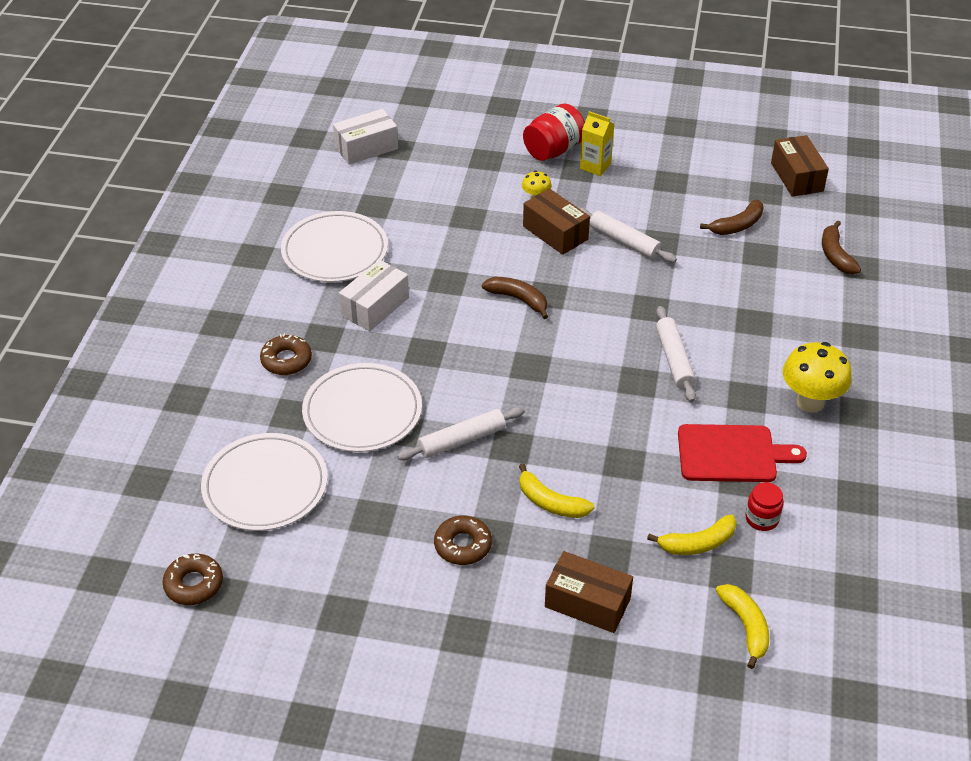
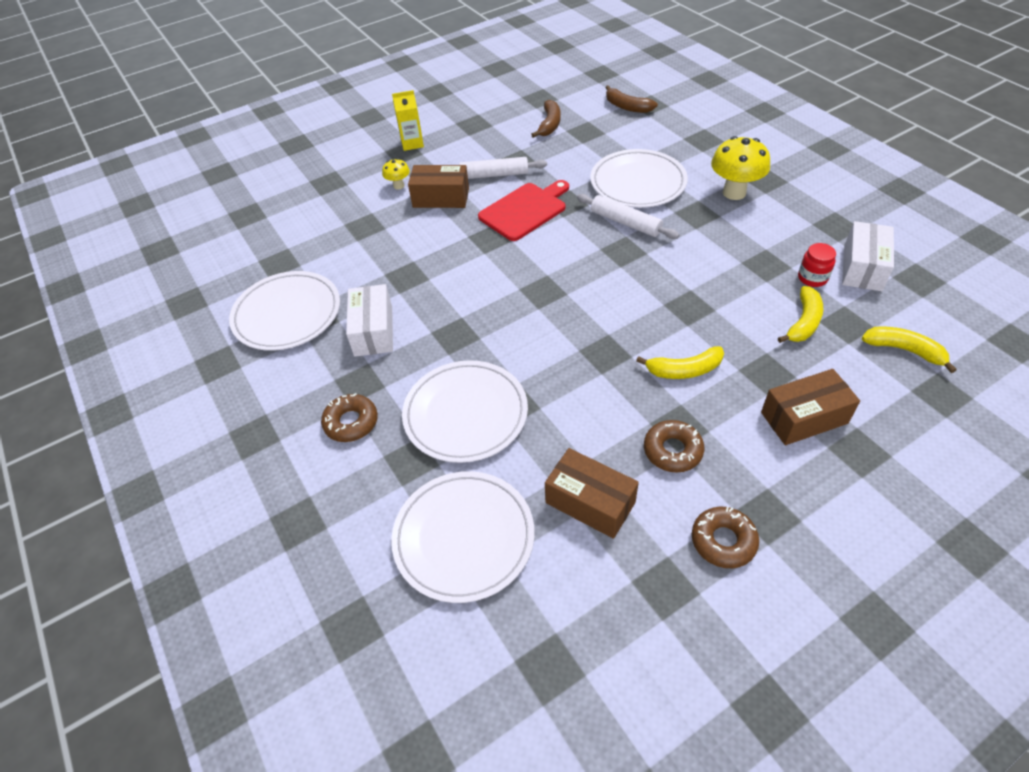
camera: 40 degrees left, 5 degrees up
brown donut [162,554,223,605] -> brown donut moved to [692,507,759,568]
white box [333,109,398,165] -> white box moved to [842,221,894,291]
white rolling pin [397,407,525,461] -> none
brown banana [482,277,548,319] -> none
red jar [523,104,585,161] -> none
red cutting board [678,424,807,482] -> red cutting board moved to [478,180,569,241]
brown box [771,135,829,197] -> brown box moved to [545,448,639,539]
none -> white plate [590,149,688,208]

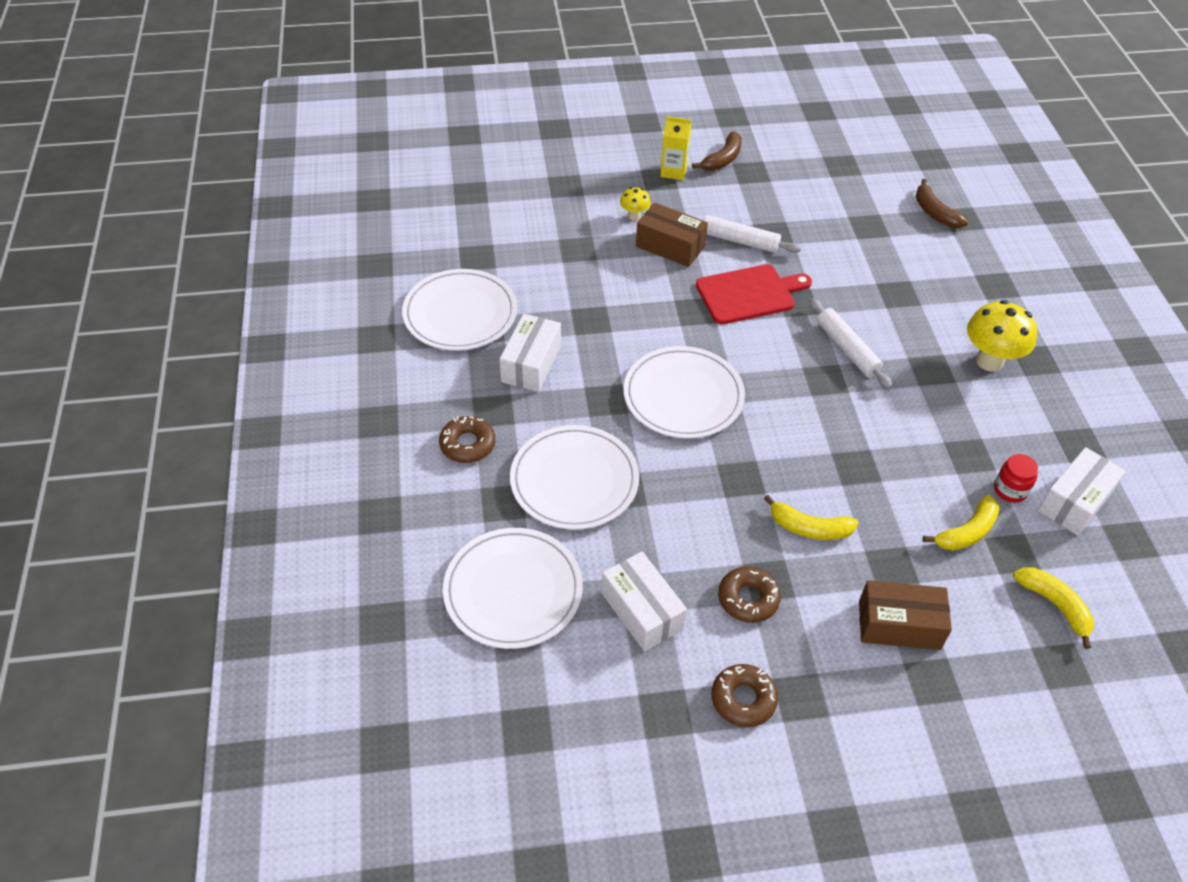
camera: 20 degrees right, 0 degrees up
brown banana [531,100,561,138] -> brown banana moved to [692,132,742,171]
brown box [545,448,639,539] -> white box [602,551,687,652]
white plate [590,149,688,208] -> white plate moved to [624,346,745,438]

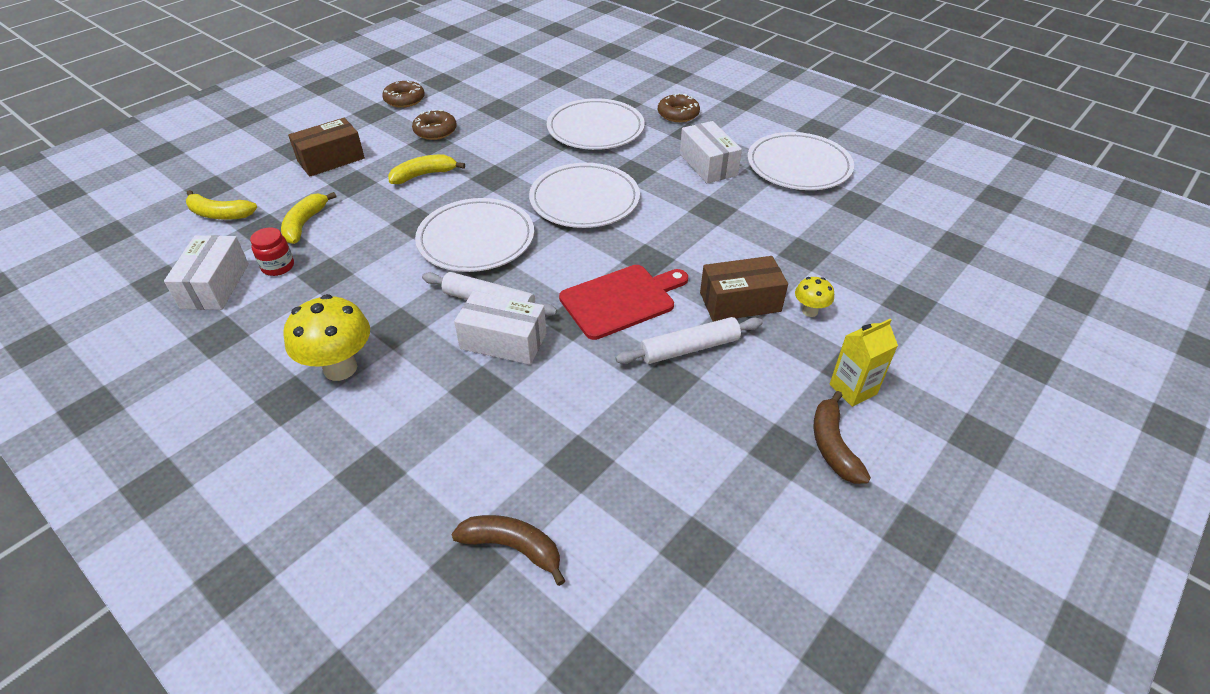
camera: 140 degrees right, 5 degrees down
white plate [443,528,583,649] -> white plate moved to [415,198,534,272]
white box [602,551,687,652] -> white box moved to [454,291,546,365]
red cutting board [696,264,812,324] -> red cutting board turned 150 degrees counterclockwise [559,265,688,340]

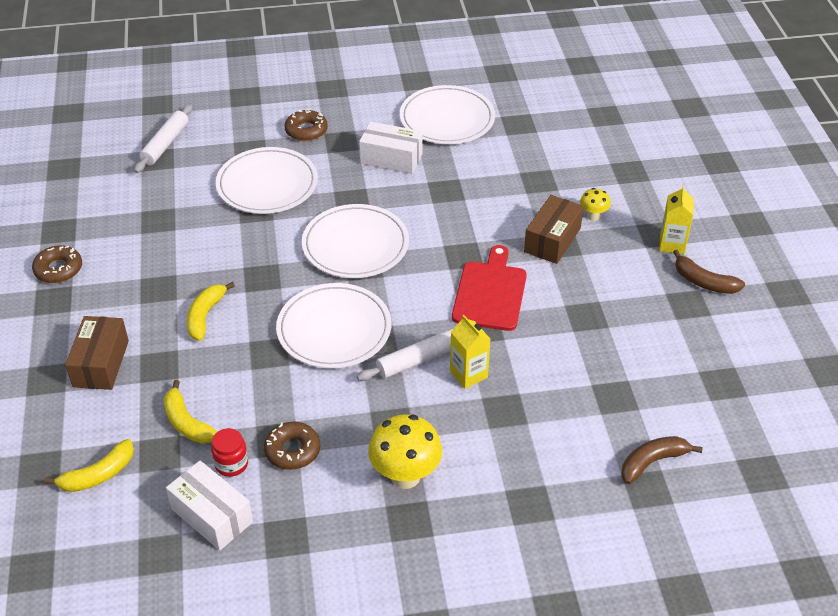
camera: 50 degrees left, 0 degrees up
brown donut [412,110,457,140] -> brown donut moved to [264,422,320,470]
white box [454,291,546,365] -> yellow carton [450,315,490,389]
white rolling pin [616,317,763,364] -> white rolling pin moved to [134,104,193,173]

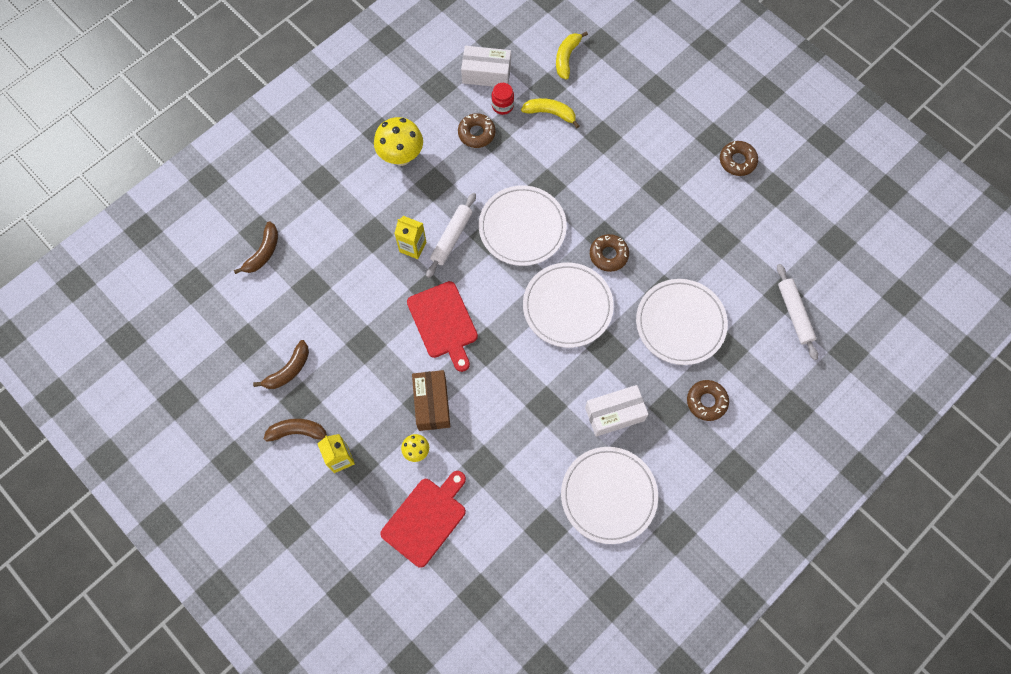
camera: 145 degrees right, 25 degrees up
brown box [65,316,129,390] -> none
yellow banana [187,282,235,341] -> none
none -> brown banana [253,340,309,389]
none -> red cutting board [380,471,466,568]
none -> brown donut [590,234,629,272]

